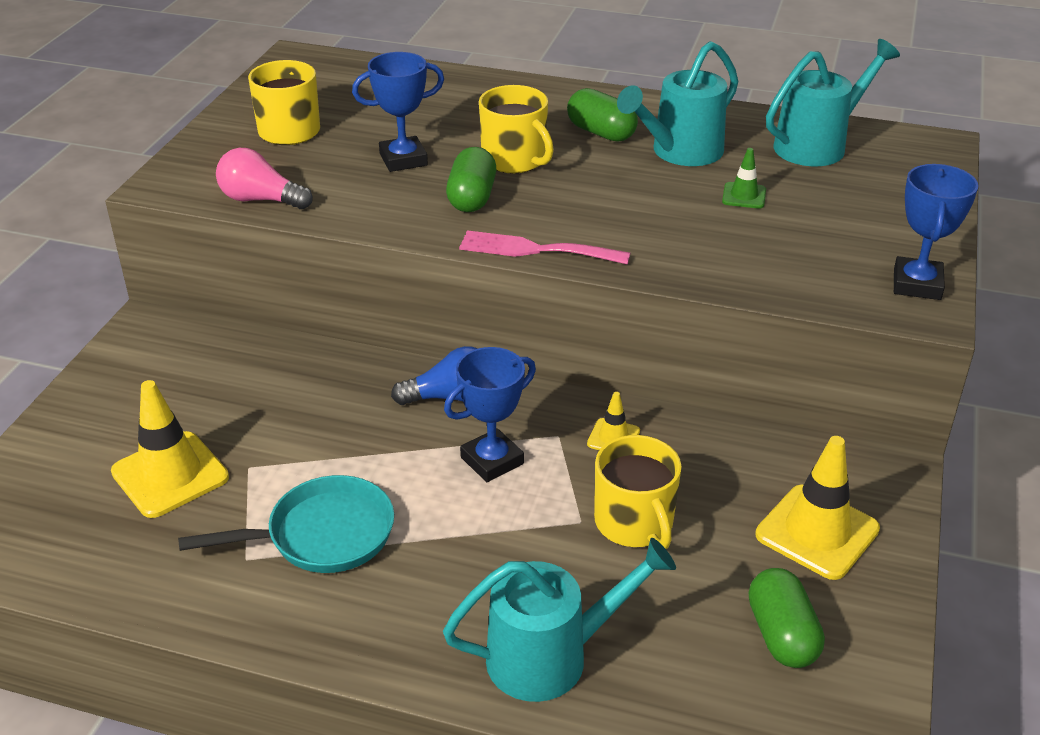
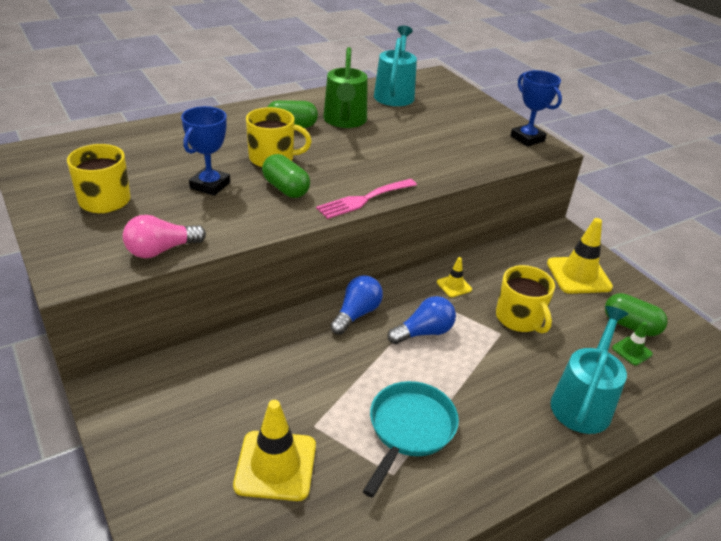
camera: 50 degrees left, 0 degrees up
blue trophy [444,347,536,482] -> blue light bulb [387,296,456,344]
yellow mug [594,435,682,549] -> yellow mug turned 45 degrees clockwise [496,265,555,333]
turquoise watering can [617,41,738,166] -> green watering can [323,47,368,128]
green traffic cone [722,148,766,209] -> green traffic cone moved to [612,322,653,366]

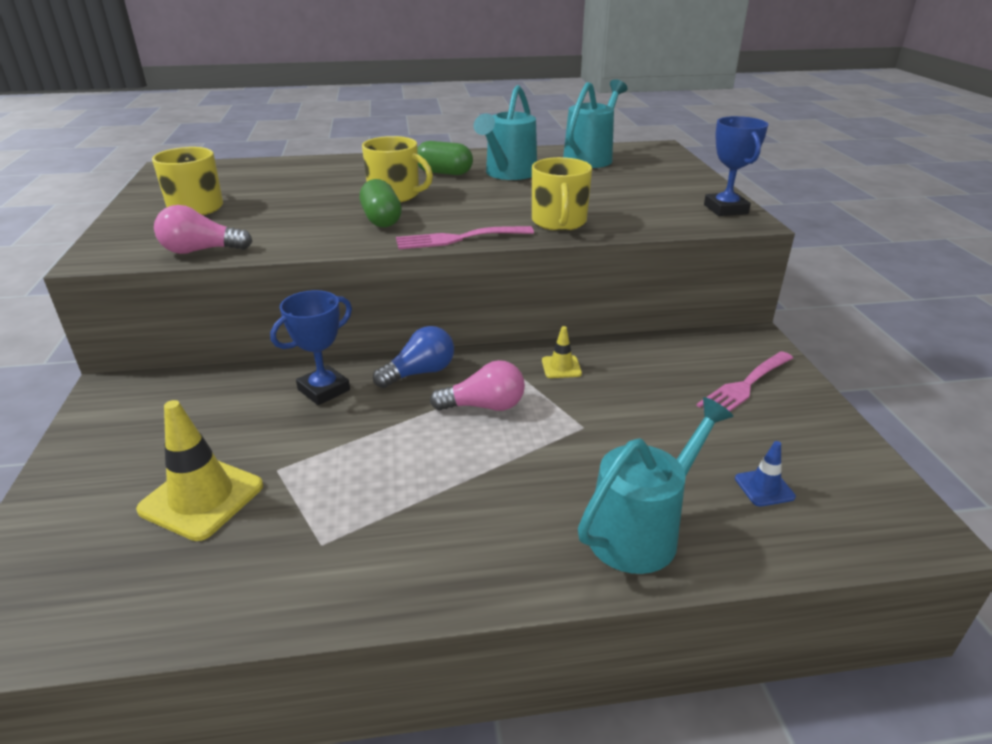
camera: 25 degrees right, 5 degrees down
blue trophy [181,106,230,196] -> blue trophy moved to [270,290,352,405]
green watering can [323,47,368,128] -> turquoise watering can [474,85,537,180]
turquoise pan [363,381,459,498] -> none
blue light bulb [387,296,456,344] -> pink light bulb [430,360,525,411]
yellow mug [496,265,555,333] -> yellow mug moved to [532,157,592,231]
yellow traffic cone [547,218,613,294] -> pink fork [696,351,793,411]
green capsule [605,293,668,336] -> none
green traffic cone [612,322,653,366] -> blue traffic cone [735,441,796,507]

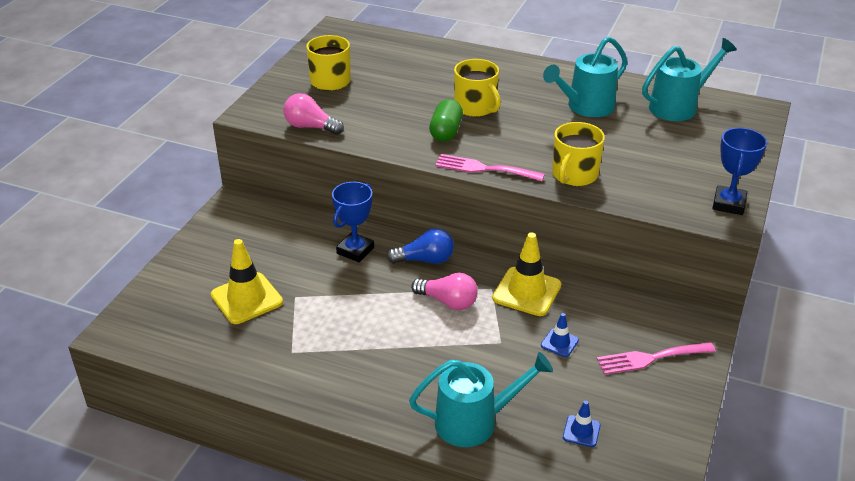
camera: 30 degrees right, 5 degrees up
blue trophy [270,290,352,405] -> blue trophy turned 45 degrees counterclockwise [332,182,374,262]
green capsule [417,141,473,175] -> none
yellow traffic cone [542,326,582,378] -> yellow traffic cone [492,232,561,316], size x1.97
none -> blue traffic cone [541,313,579,357]

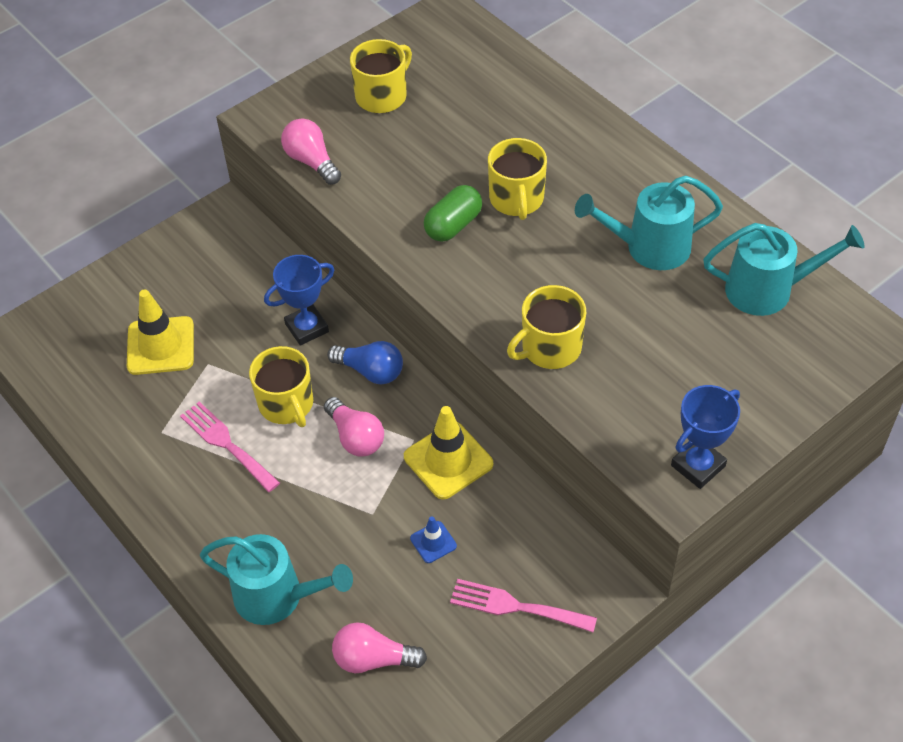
camera: 30 degrees right, 15 degrees up
pink fork [435,154,545,181] -> pink fork moved to [180,402,280,492]
blue traffic cone [563,401,601,447] -> pink light bulb [332,622,427,673]
none -> yellow mug [249,346,313,427]

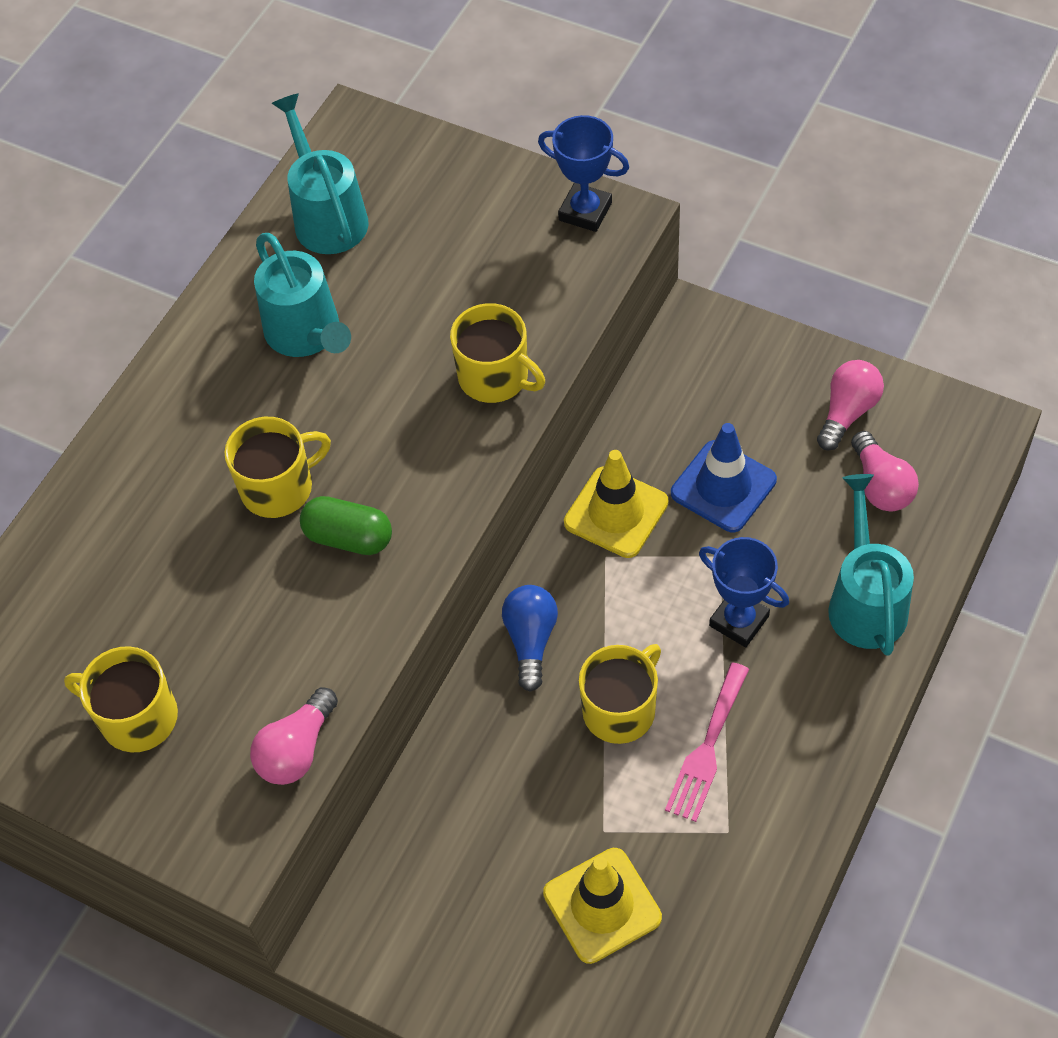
camera: 110 degrees left, 5 degrees up
blue trophy [264,255,334,346] -> blue trophy moved to [699,537,789,647]
pink light bulb [324,397,384,457] -> pink light bulb moved to [817,360,884,451]
blue traffic cone [410,516,457,563] -> blue traffic cone [671,423,777,532], size x1.97
pink fork [450,579,597,632] -> none

